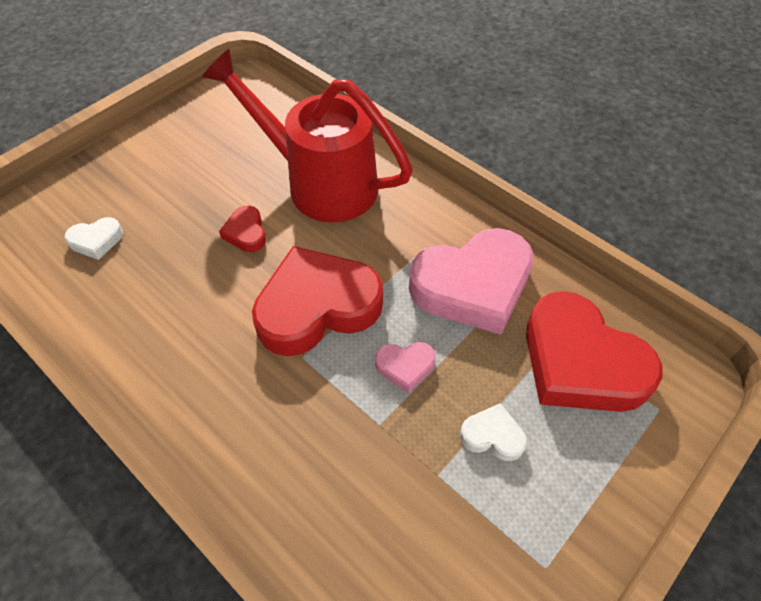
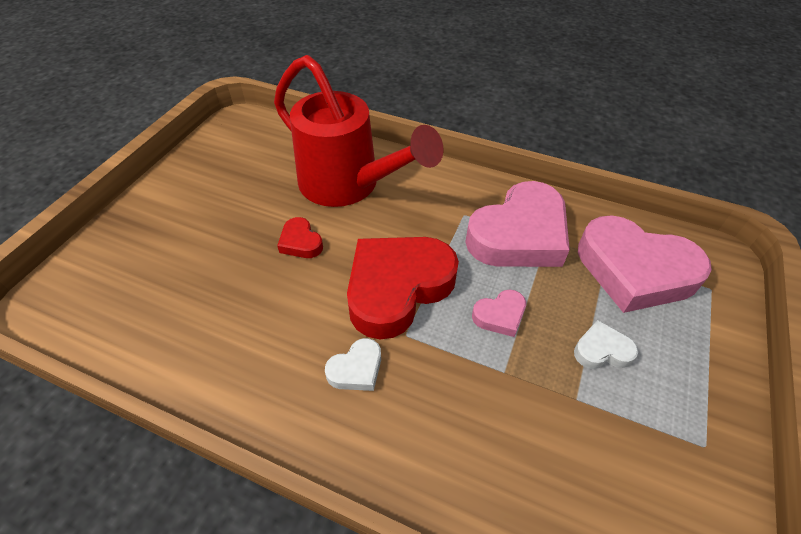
camera: 20 degrees left, 5 degrees down
white heart [64,217,123,260] -> white heart moved to [325,338,381,391]
red watering can [202,49,413,222] -> red watering can turned 150 degrees counterclockwise [274,55,443,207]
red heart [526,291,662,412] -> pink heart [578,216,712,313]

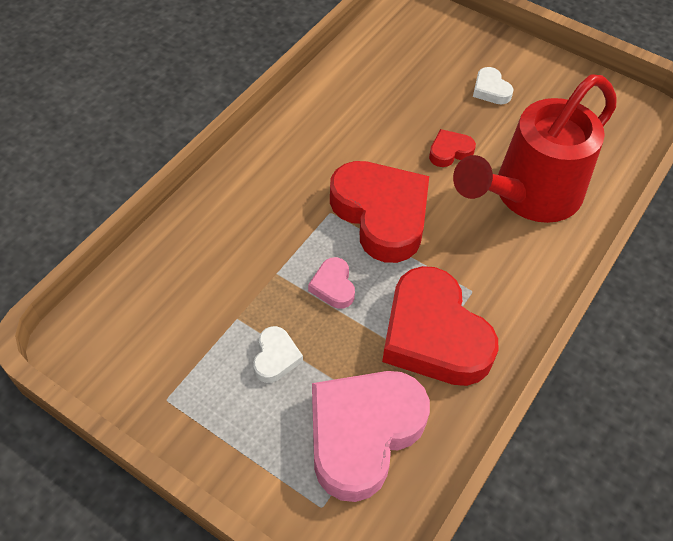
camera: 100 degrees right, 5 degrees up
white heart [325,338,381,391] -> white heart moved to [473,67,513,105]
pink heart [465,181,570,267] -> red heart [382,266,499,386]

